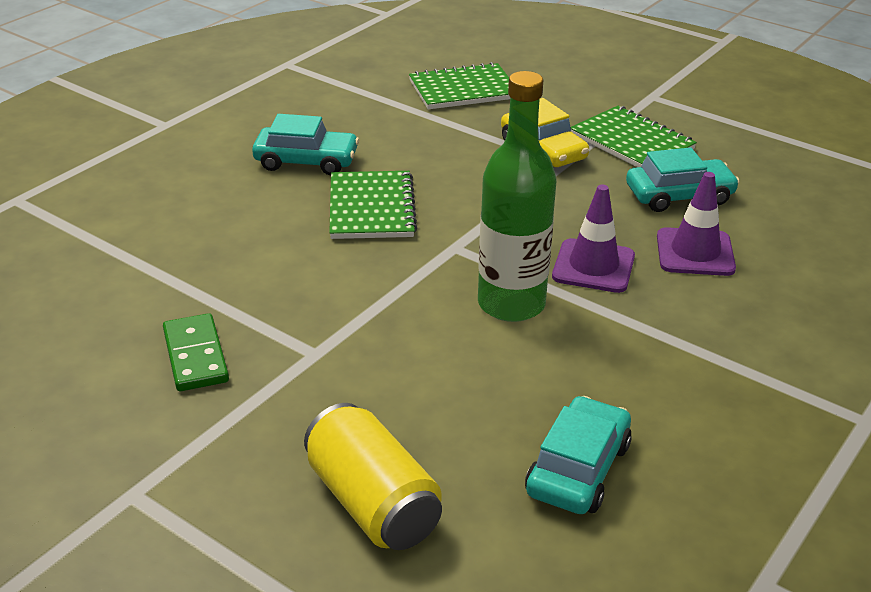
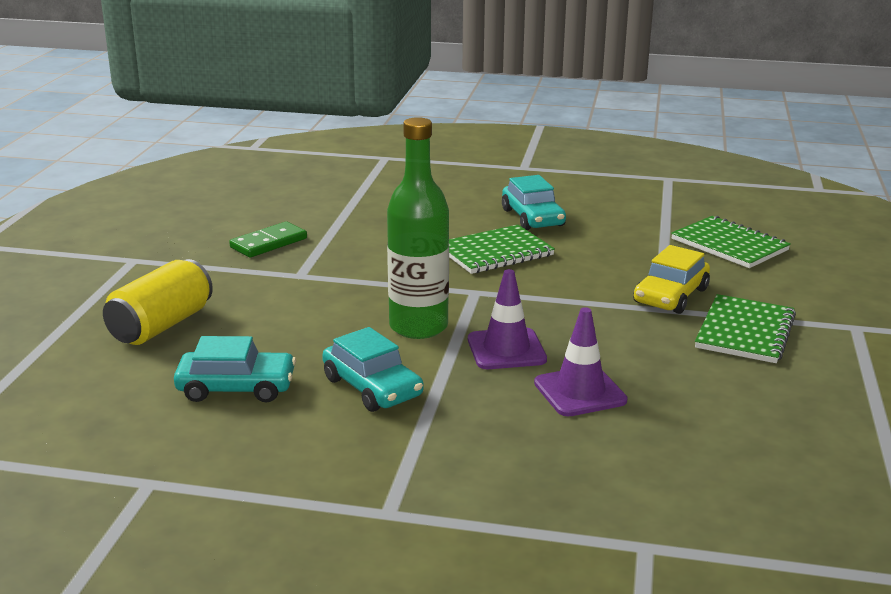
camera: 65 degrees right, 10 degrees down
turquoise car [626,147,740,212] -> turquoise car moved to [322,327,424,412]

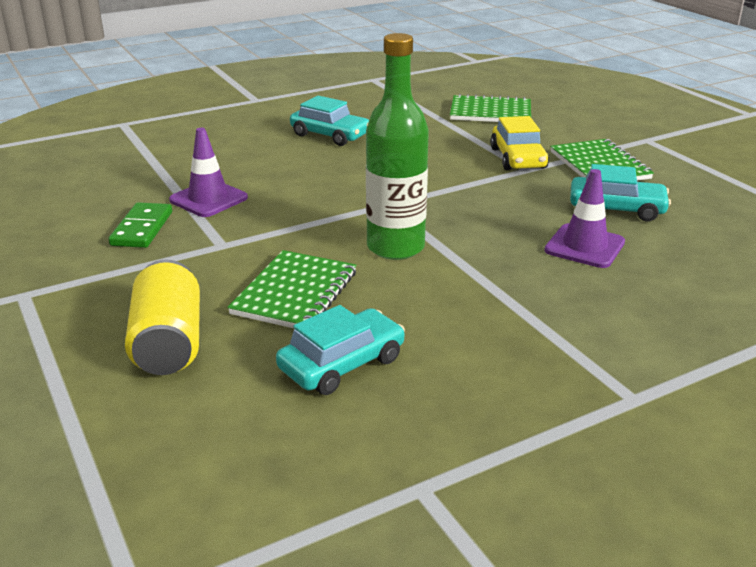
camera: 40 degrees left, 5 degrees up
turquoise car [322,327,424,412] -> turquoise car moved to [570,164,671,222]
green notebook [449,225,555,274] -> green notebook moved to [227,250,356,328]
purple traffic cone [468,269,547,369] -> purple traffic cone moved to [169,128,248,217]

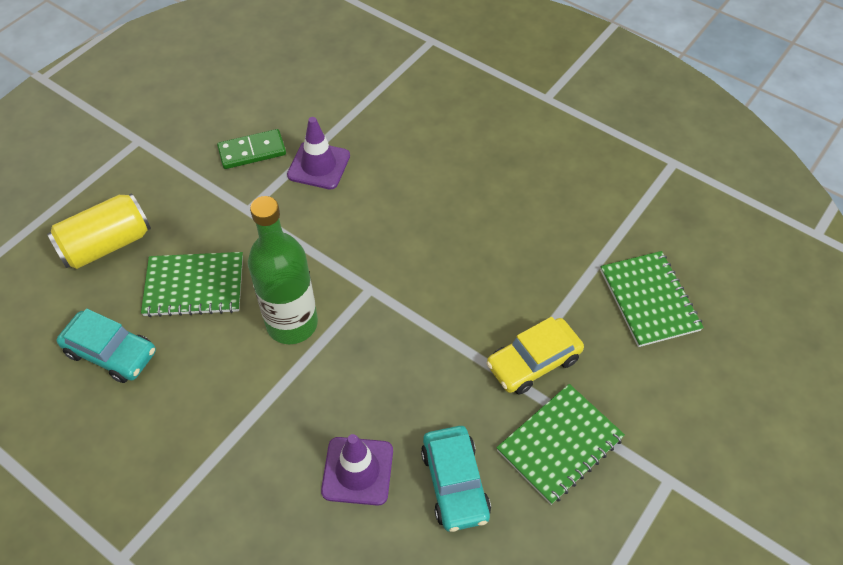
camera: 65 degrees right, 25 degrees up
turquoise car [290,96,369,146] -> none

